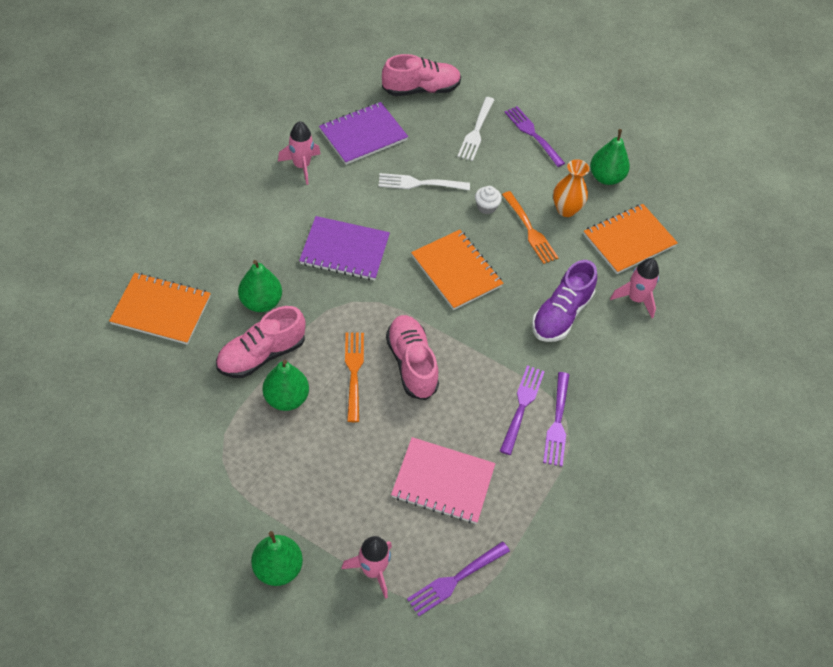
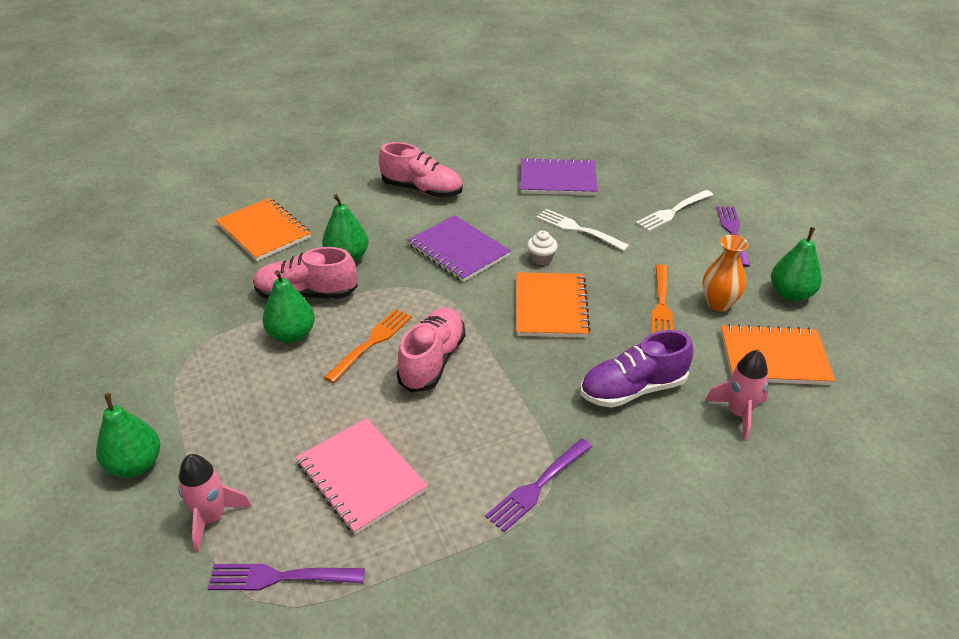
camera: 40 degrees right, 15 degrees down
pink rocket [278,121,320,185] -> none
pink shoe [382,54,461,96] -> pink shoe moved to [379,142,463,197]
white cupcake [475,186,502,214] -> white cupcake moved to [527,230,558,265]
purple fork [500,365,545,455] -> none

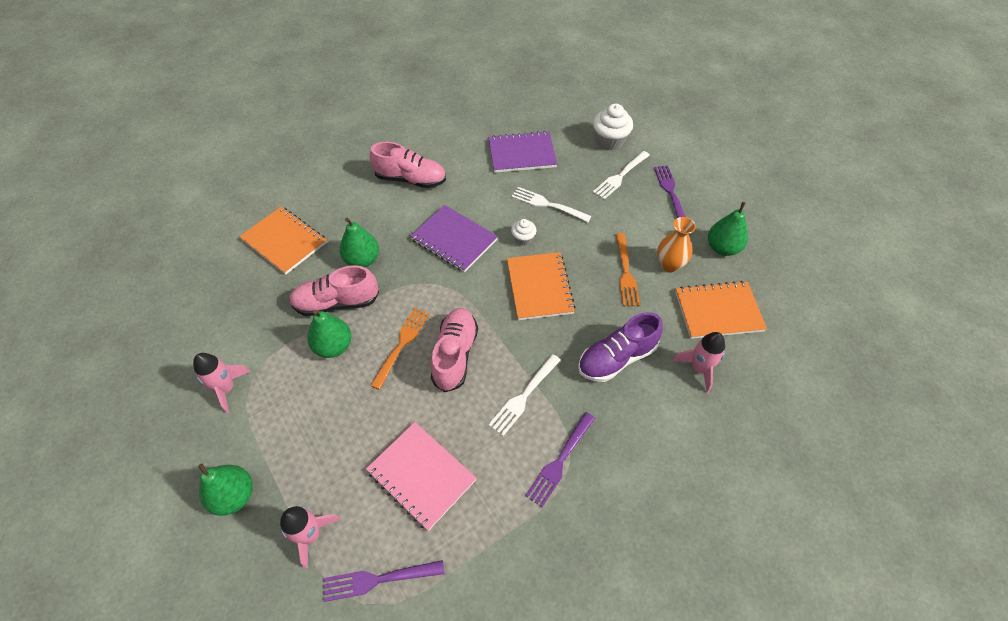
camera: 10 degrees left, 15 degrees up
none -> pink rocket [193,353,251,413]
none -> white fork [488,354,561,436]
none -> white cupcake [593,104,633,150]

